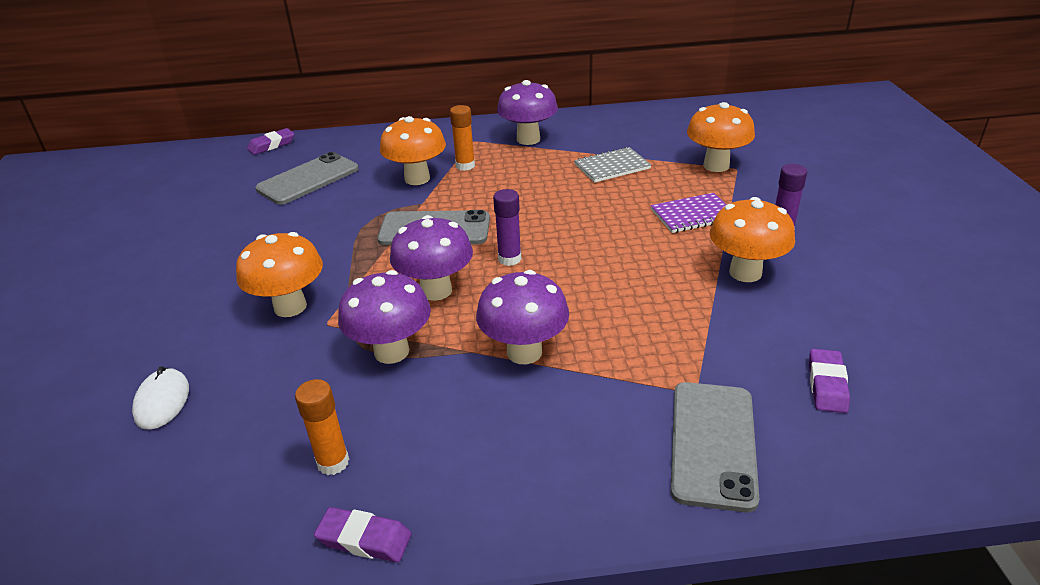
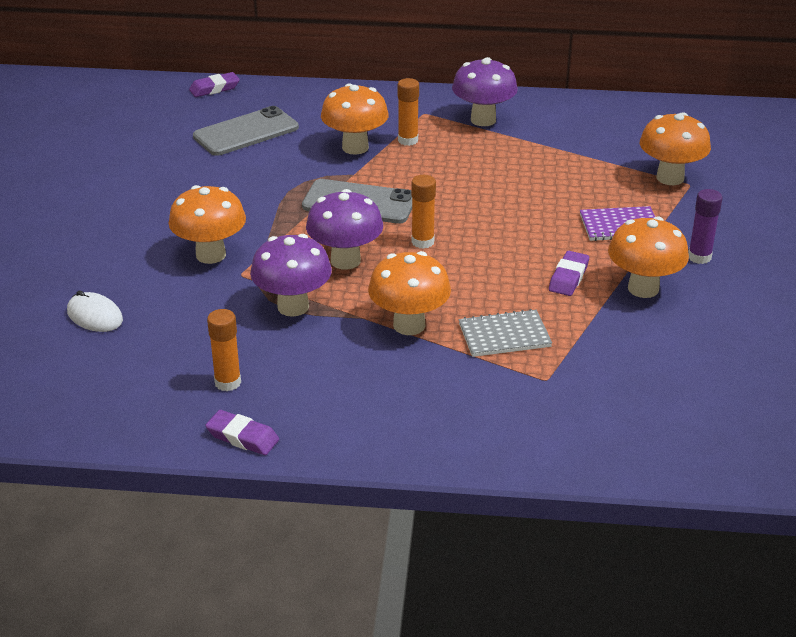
camera: 10 degrees right, 0 degrees up
white mouse [132,366,189,430] -> white mouse turned 60 degrees counterclockwise [67,290,123,332]
purple mushroom [476,270,569,364] -> orange mushroom [368,251,451,335]
purple glue stick [493,189,522,266] -> orange glue stick [411,175,436,249]
grey notebook [574,147,651,183] -> grey notebook moved to [459,309,552,357]
grey phone [671,382,759,512] -> none
purple eraser [809,349,850,413] -> purple eraser moved to [549,251,589,296]

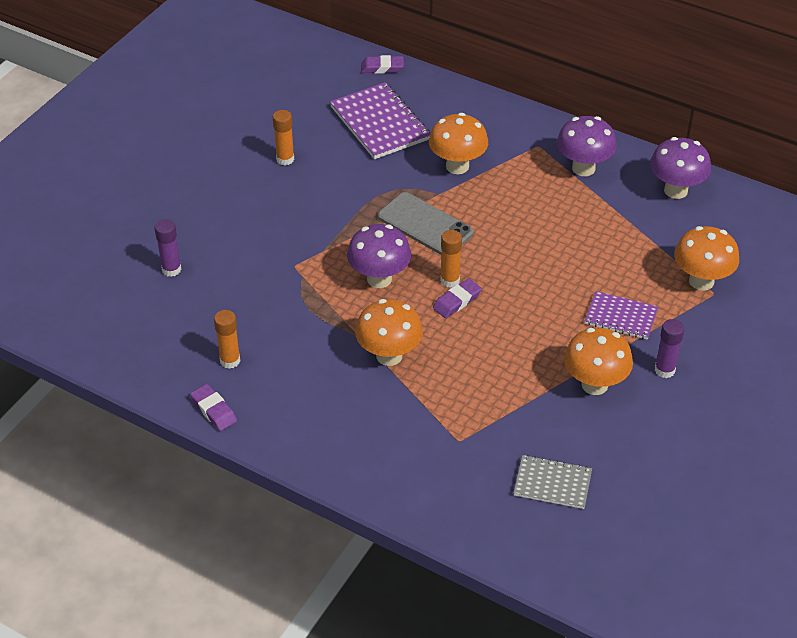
camera: 25 degrees right, 10 degrees up
white mouse [67,290,123,332] -> purple glue stick [155,219,182,277]
orange mushroom [168,185,246,264] -> none
grey phone [193,106,299,156] -> purple notebook [330,82,430,159]
purple mushroom [250,234,332,317] -> purple mushroom moved to [650,137,711,199]
orange glue stick [398,78,419,146] -> orange glue stick moved to [273,110,294,165]
grey notebook [459,309,552,357] -> grey notebook moved to [513,455,592,509]
purple eraser [549,251,589,296] -> purple eraser moved to [433,279,482,318]

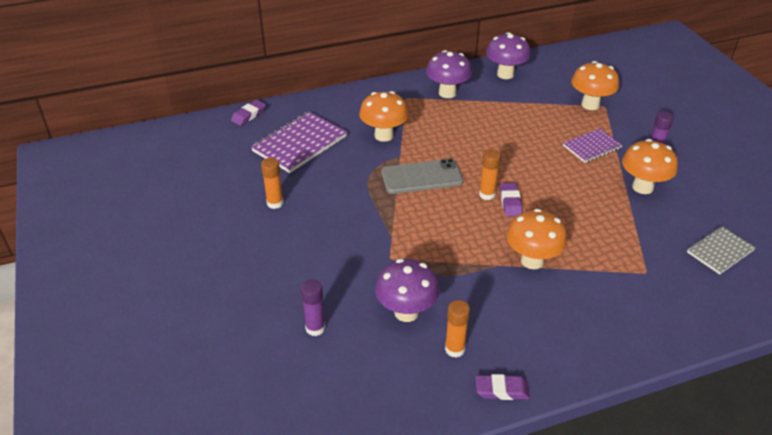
camera: 50 degrees left, 5 degrees down
purple notebook [330,82,430,159] -> purple notebook turned 60 degrees counterclockwise [251,112,347,173]
purple mushroom [347,224,411,288] -> purple mushroom moved to [375,259,440,322]

